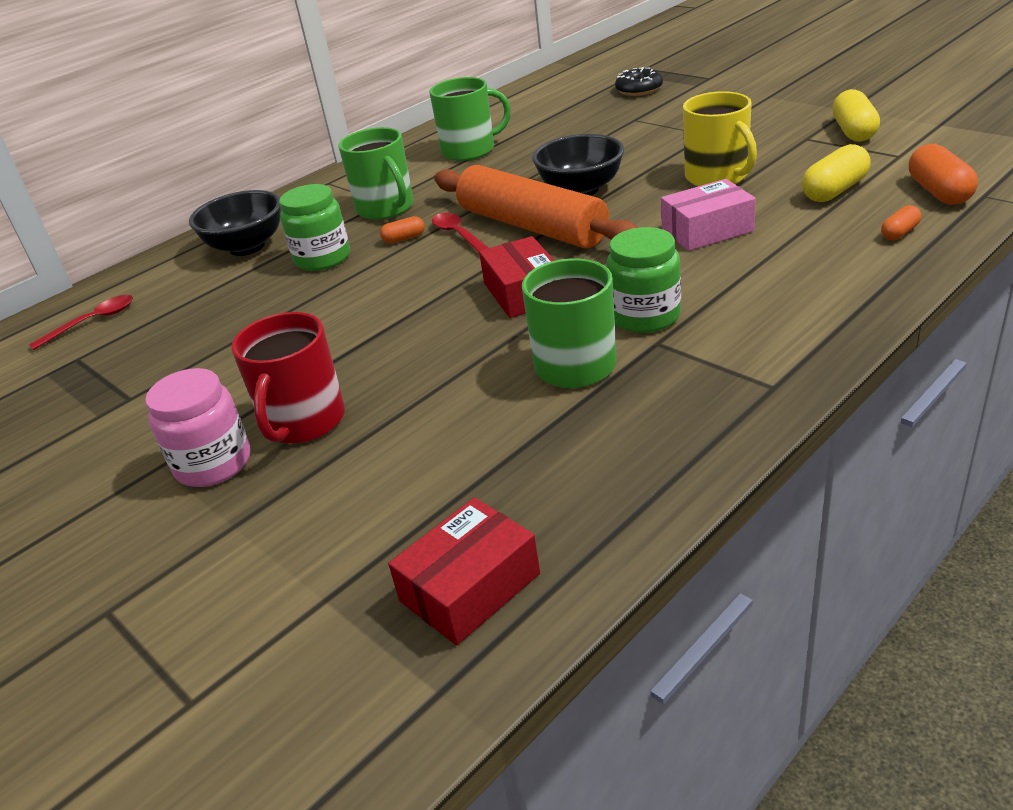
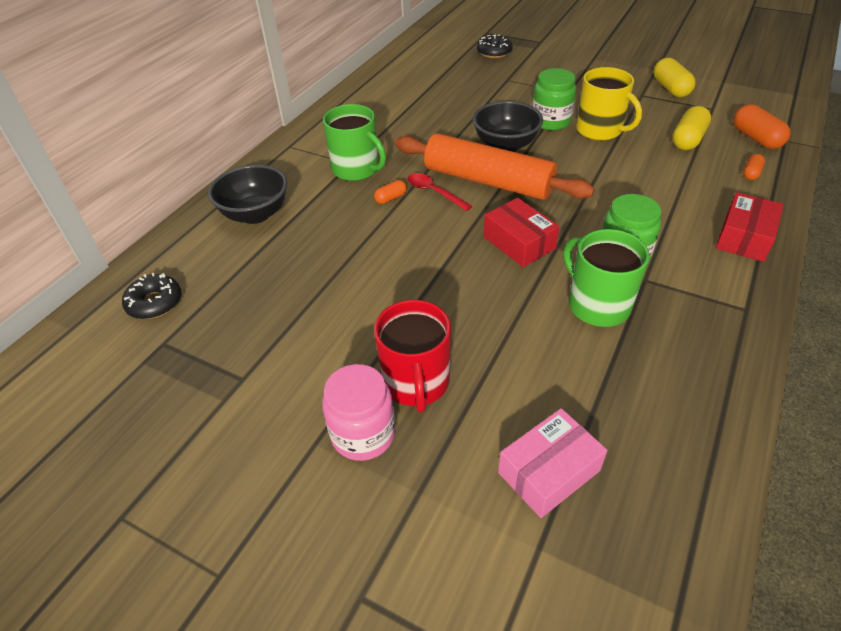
camera: 20 degrees left, 10 degrees up
red spoon [29,295,133,350] -> black donut [122,272,181,319]
green jar [279,184,350,271] -> green jar moved to [532,68,576,131]
red box [388,498,540,645] -> red box moved to [716,192,784,262]
green mug [429,77,511,161] -> none
pink box [661,179,756,251] -> pink box moved to [498,408,608,518]

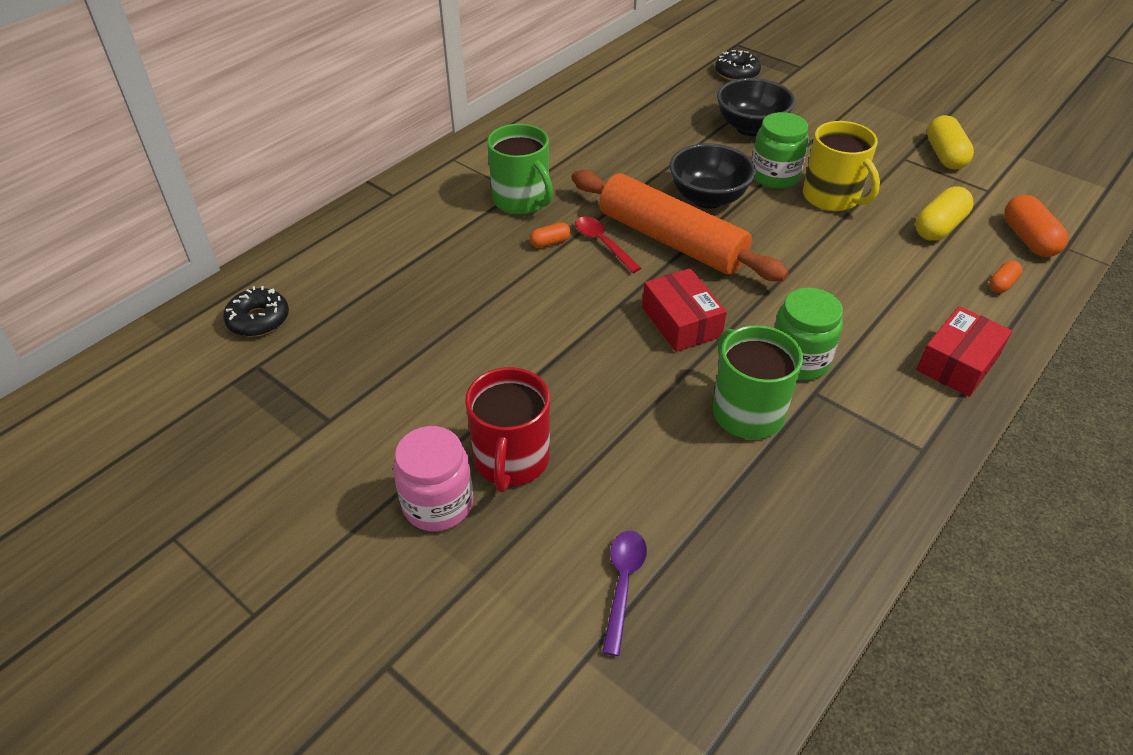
camera: 10 degrees right, 0 degrees up
black bowl [208,164,287,224] -> black bowl moved to [717,78,795,136]
pink box [498,408,608,518] -> purple spoon [602,531,647,656]

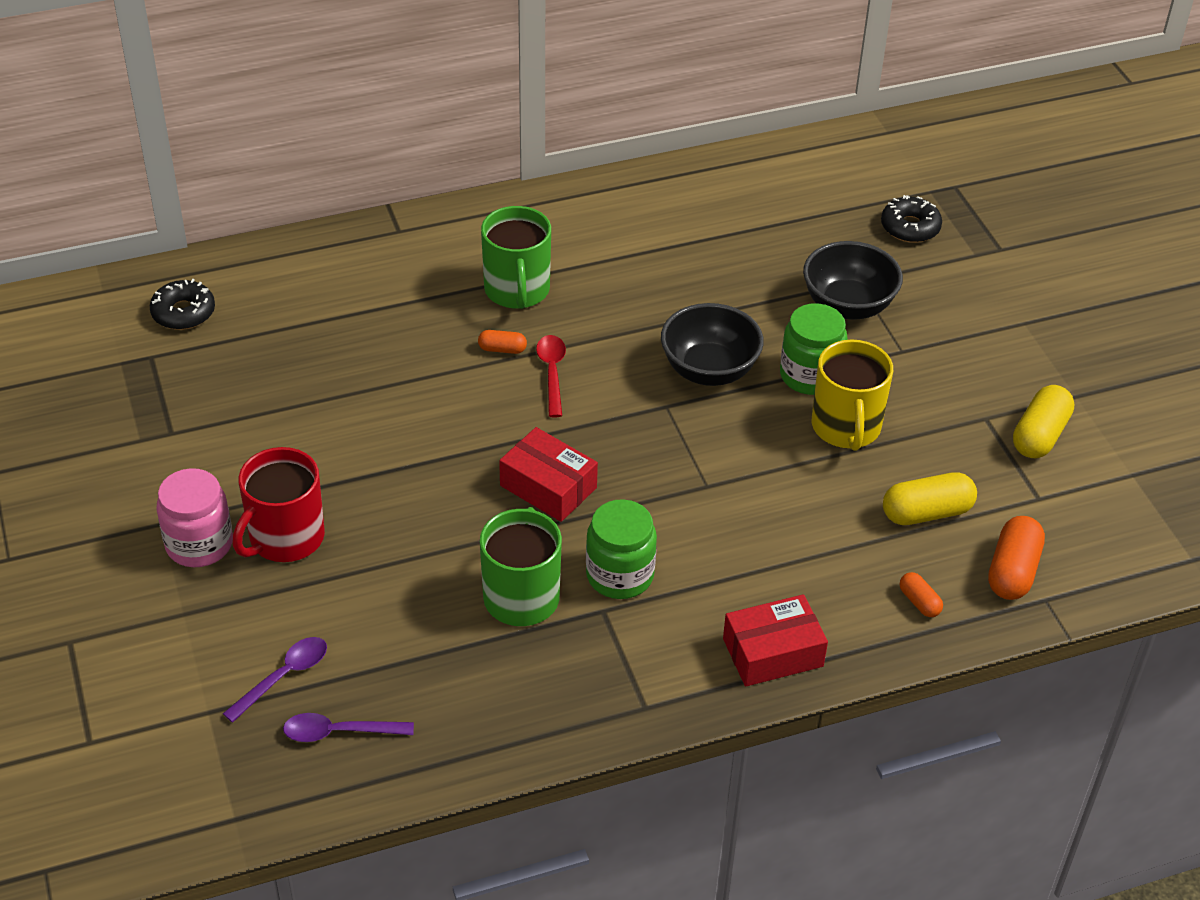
camera: 30 degrees right, 0 degrees up
orange rolling pin [572,170,789,281] -> none
red box [642,268,727,352] -> red box turned 60 degrees counterclockwise [499,427,598,522]
orange capsule [989,261,1023,293] -> orange capsule turned 75 degrees clockwise [900,572,943,617]
none -> purple spoon [283,713,414,742]

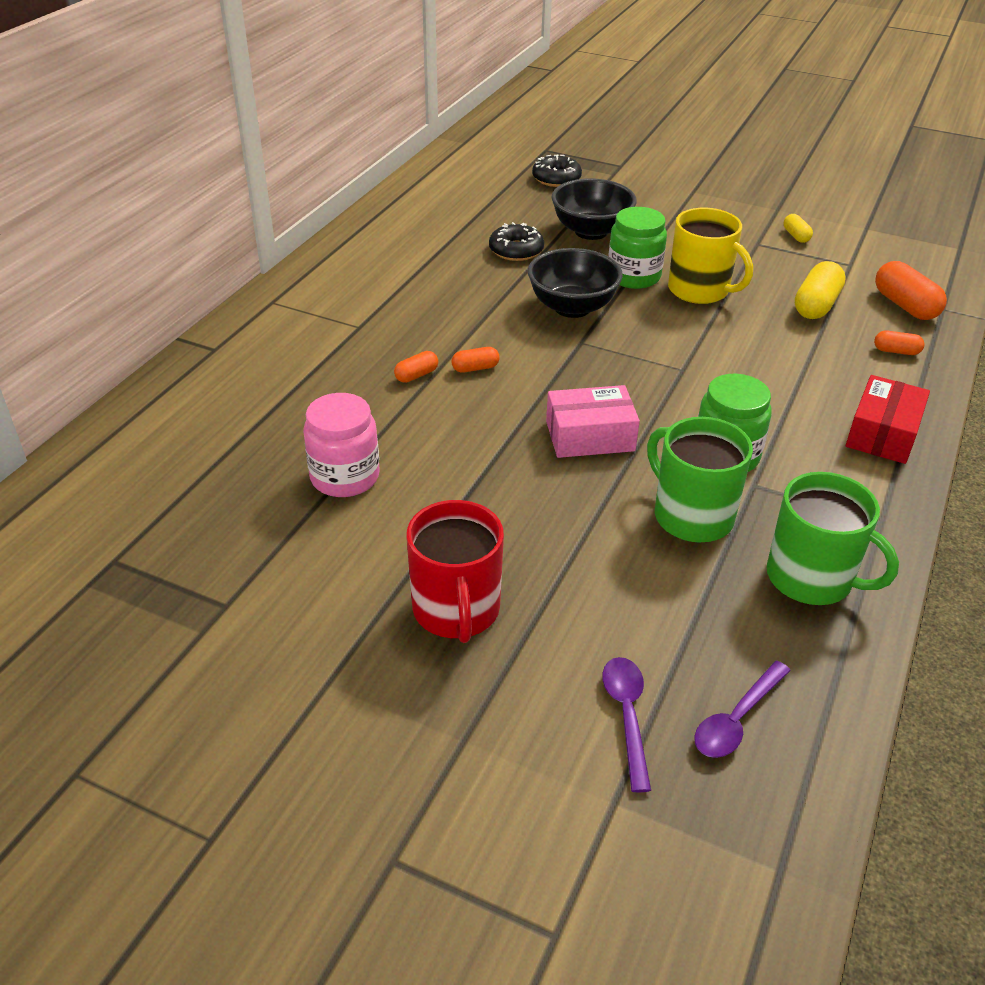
camera: 45 degrees left, 5 degrees down
black donut [150,279,215,330] -> black donut moved to [489,222,544,261]
pink jar [156,468,233,567] -> pink jar moved to [303,393,380,497]
green mug [481,206,551,309] -> green mug moved to [767,472,899,605]
red box [499,427,598,522] -> pink box [546,385,640,458]
red spoon [536,335,566,418] -> orange capsule [451,347,500,373]
yellow capsule [1013,385,1074,458] -> yellow capsule [784,214,813,243], size x0.54

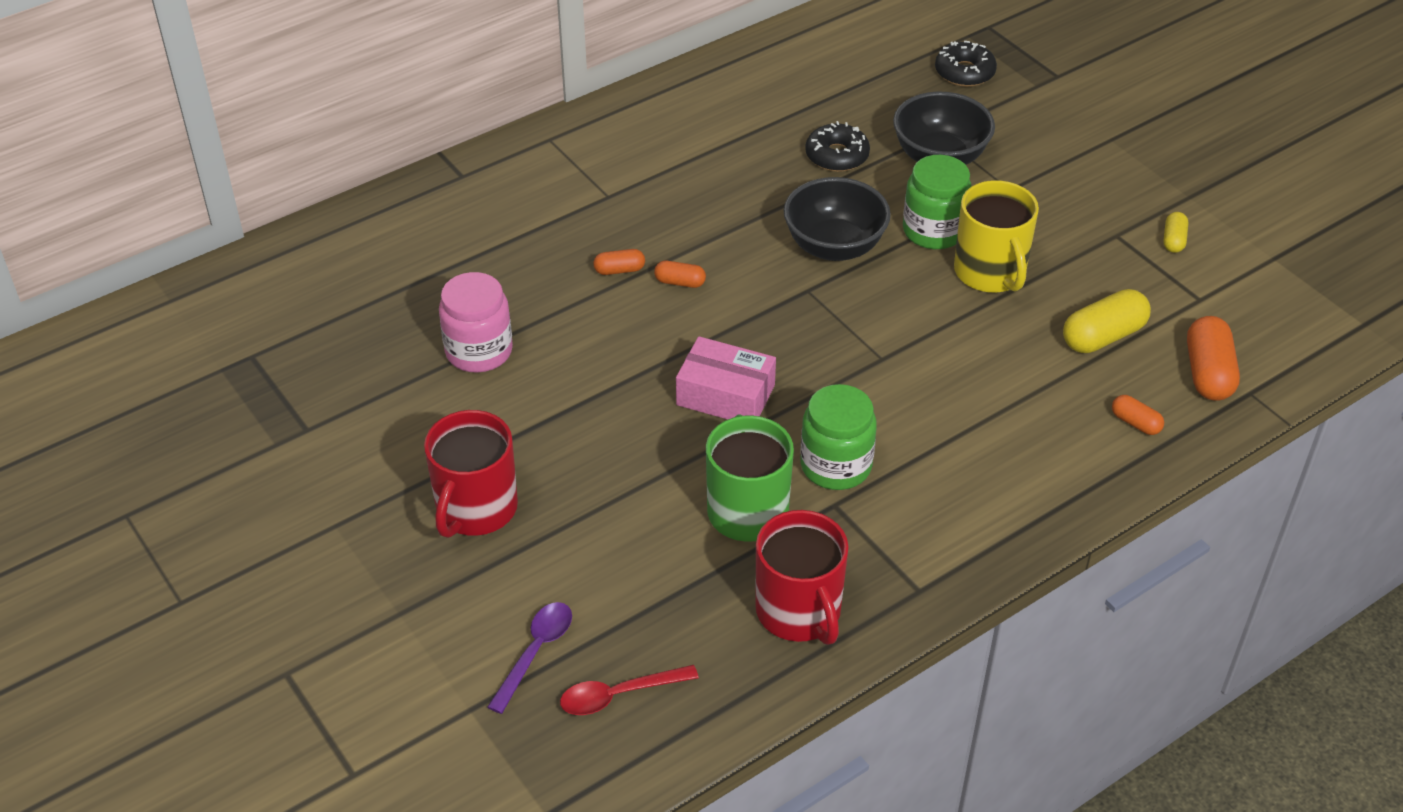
camera: 30 degrees right, 5 degrees up
purple spoon [694,661,791,758] -> red spoon [560,665,699,715]
green mug [767,472,899,605] -> red mug [755,510,849,645]
red box [846,375,930,464] -> none

